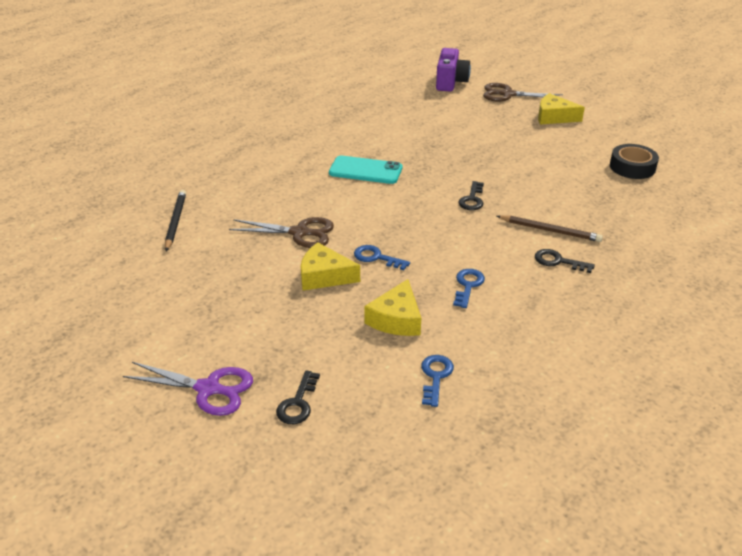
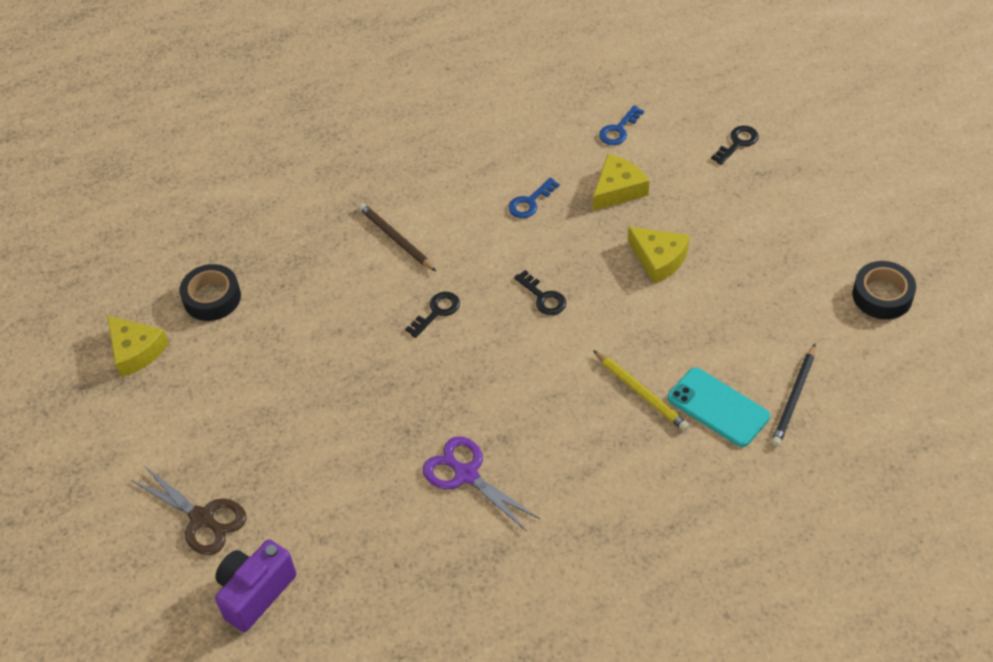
camera: 150 degrees left, 15 degrees up
purple scissors [123,362,253,416] -> purple scissors moved to [423,436,540,531]
brown scissors [229,217,334,248] -> none
turquoise phone [329,156,402,184] -> turquoise phone moved to [668,368,770,447]
blue key [354,245,410,270] -> none
black key [535,249,595,273] -> black key moved to [514,270,566,315]
yellow cheese [538,93,585,124] -> yellow cheese moved to [107,315,169,377]
none -> yellow pencil [593,350,689,431]
none -> black tape [853,261,916,319]

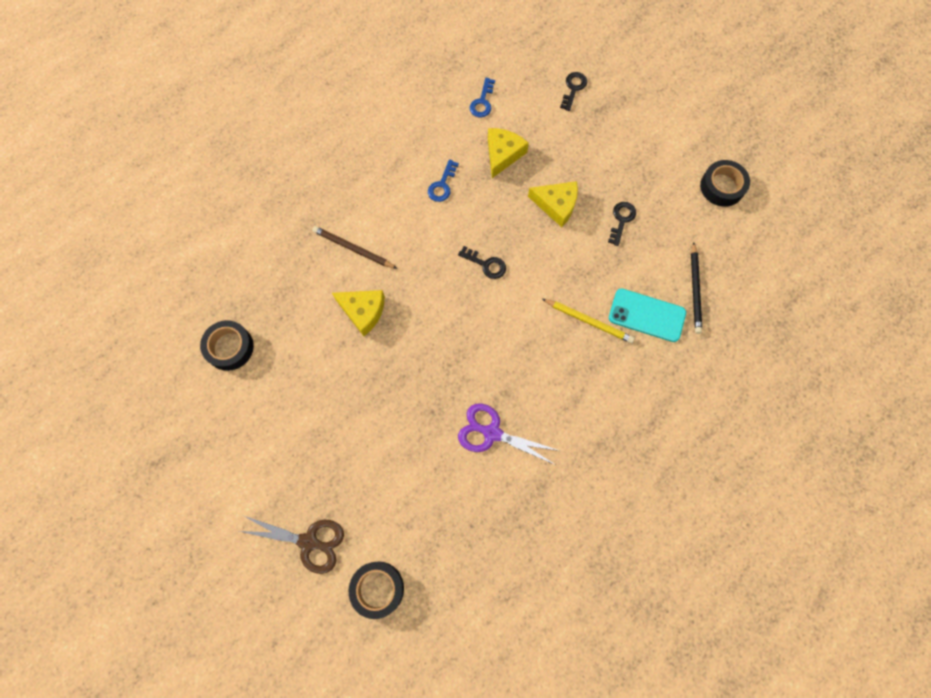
camera: 25 degrees left, 20 degrees up
yellow cheese [107,315,169,377] -> yellow cheese moved to [332,290,385,336]
purple camera [215,539,296,632] -> black tape [349,562,404,619]
black key [405,292,460,338] -> black key moved to [608,202,636,246]

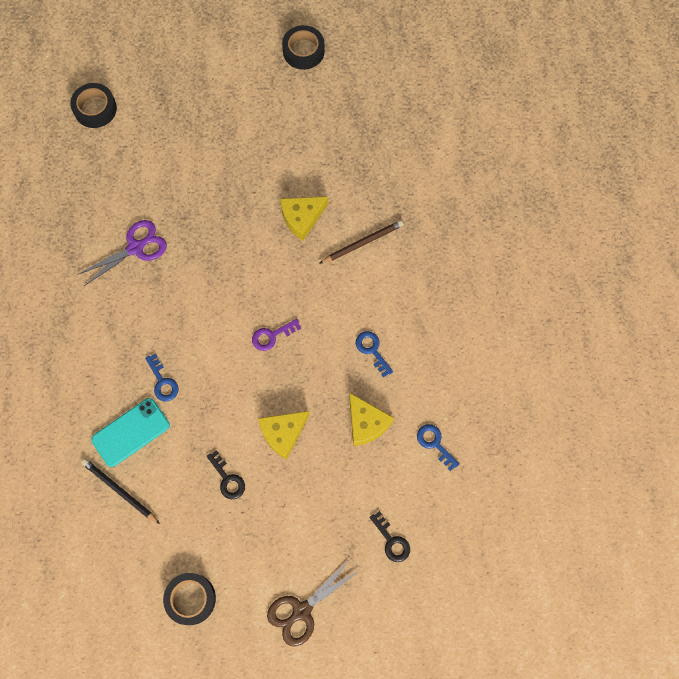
camera: 125 degrees right, 0 degrees up
black tape [200,320,254,371] -> black tape moved to [282,25,325,70]
brown scissors [239,516,344,574] -> brown scissors moved to [267,559,360,647]
black key [458,246,506,279] -> purple key [252,319,301,351]
yellow pencil [543,299,635,343] -> blue key [145,353,179,401]

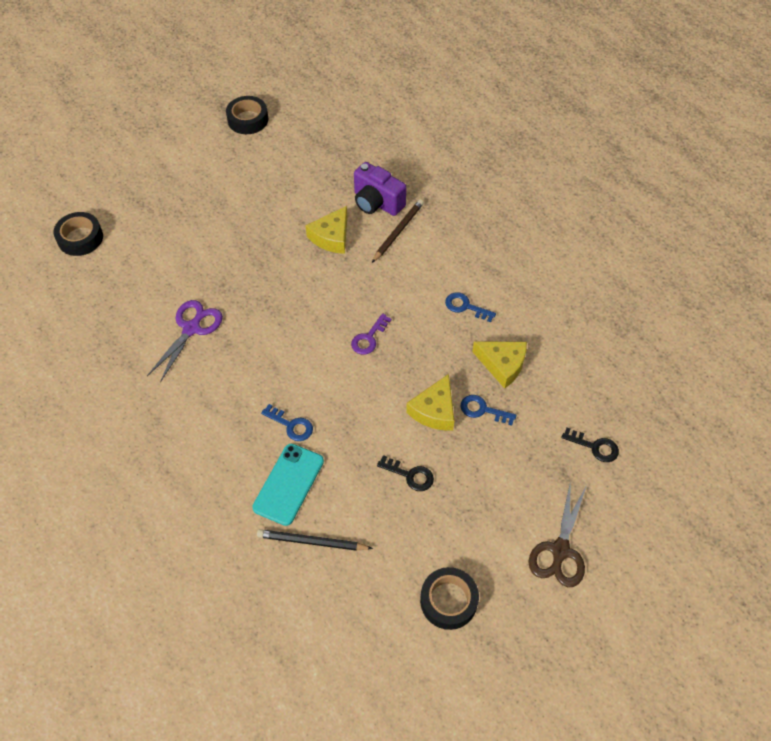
camera: 30 degrees left, 15 degrees down
blue key [417,424,459,471] -> blue key moved to [461,395,517,425]
none -> purple camera [354,162,406,216]

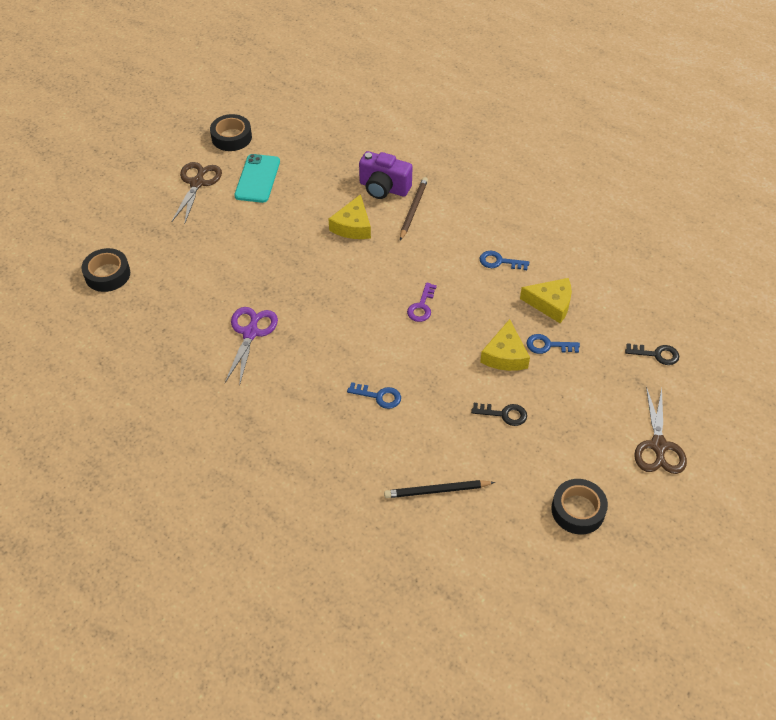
camera: 15 degrees left, 5 degrees down
turquoise phone [252,444,324,526] -> turquoise phone moved to [234,154,280,203]
none -> brown scissors [171,162,222,225]

